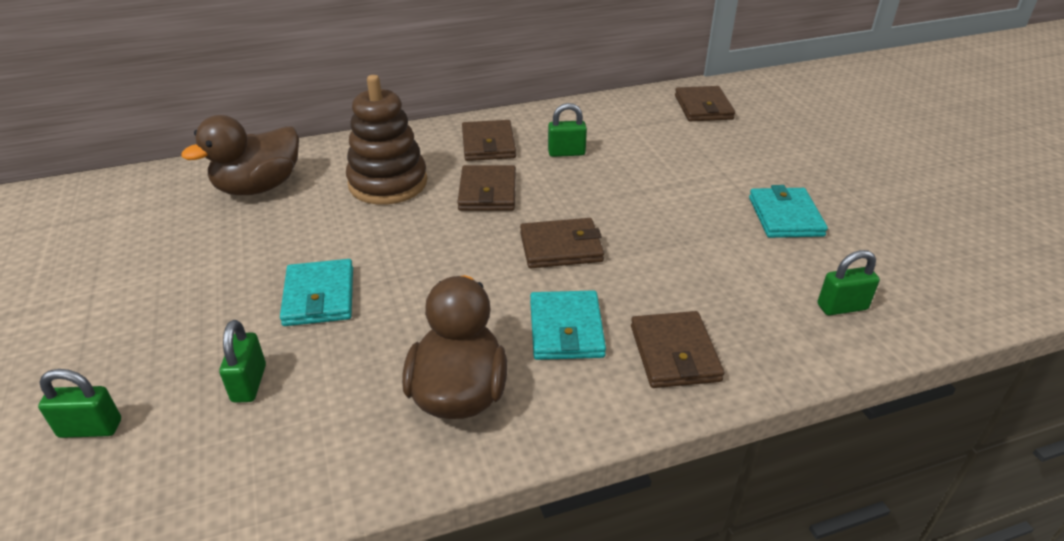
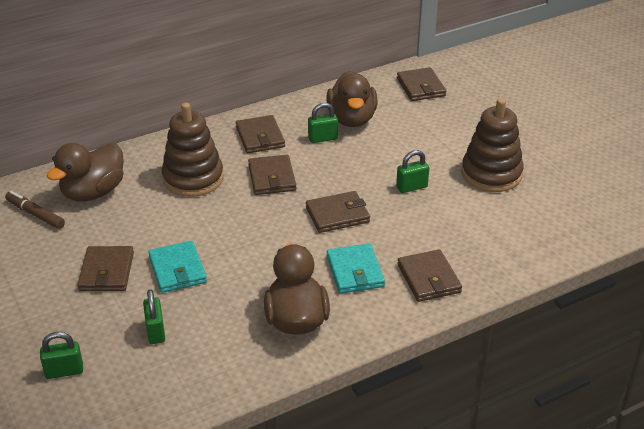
camera: 10 degrees left, 0 degrees up
turquoise wallet [749,185,828,238] -> brown stacking toy [461,98,524,192]
green padlock [818,250,880,316] -> green padlock moved to [396,150,429,193]
none -> brown marker [5,191,65,229]
none -> brown wallet [78,246,134,291]
none -> brown duck [326,71,378,127]

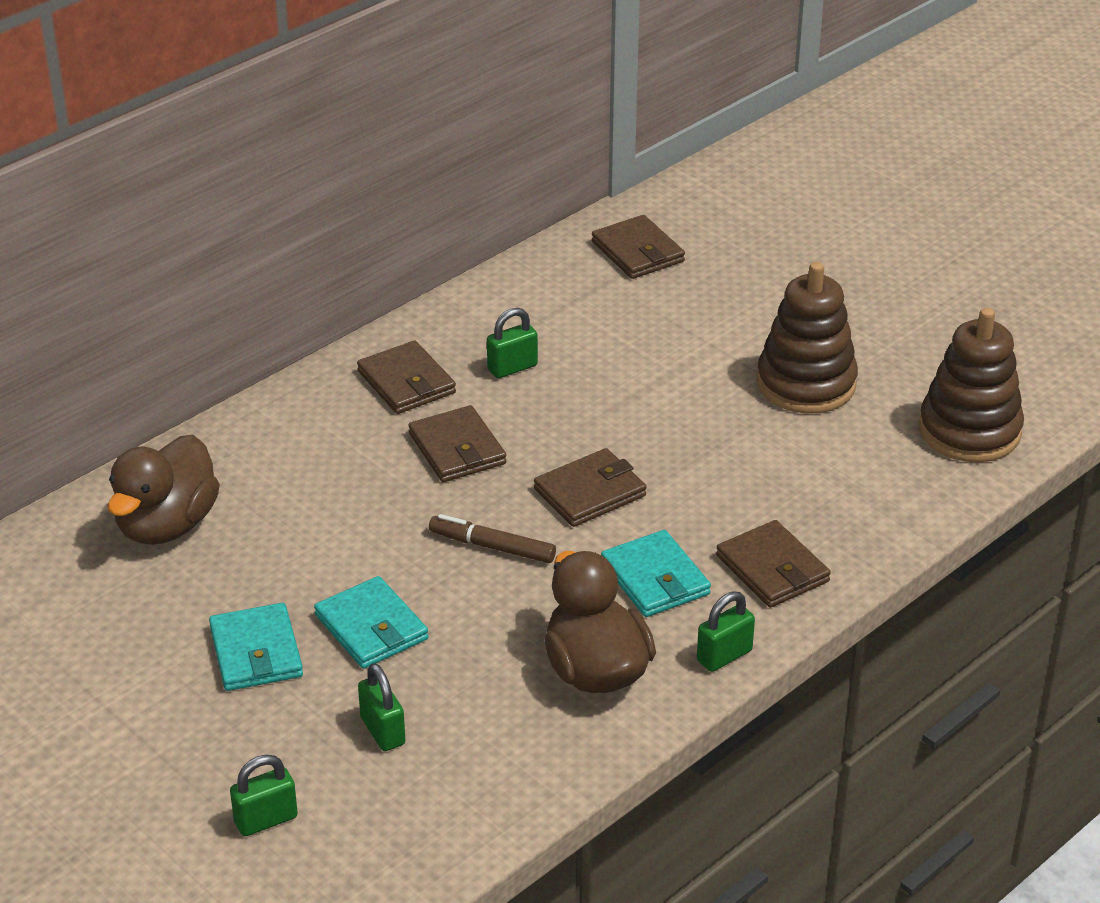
camera: 15 degrees left, 0 degrees up
brown marker [5,191,65,229] -> brown marker moved to [429,514,556,563]
brown wallet [78,246,134,291] -> turquoise wallet [209,603,303,691]
brown stacking toy [162,103,224,197] -> brown stacking toy moved to [919,308,1024,462]
brown duck [326,71,378,127] -> none
green padlock [396,150,429,193] -> green padlock moved to [697,591,755,672]

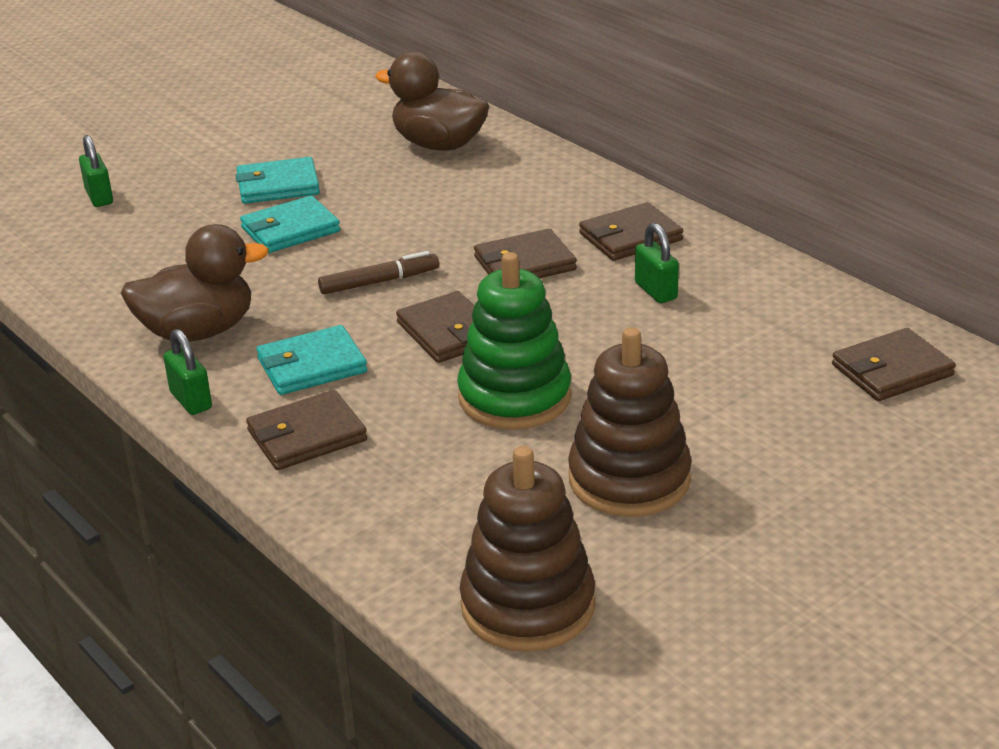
camera: 95 degrees right, 5 degrees down
green padlock [358,663,405,751] -> none
brown marker [429,514,556,563] -> brown marker turned 45 degrees clockwise [318,251,439,294]
none -> green stacking toy [457,252,571,430]

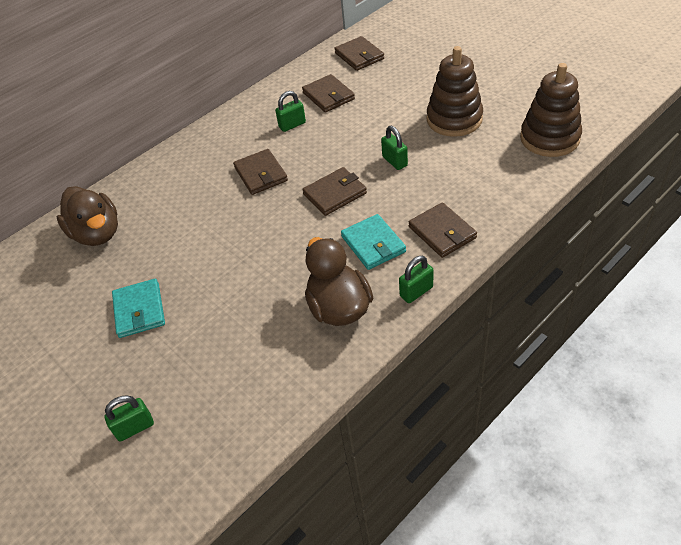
camera: 90 degrees left, 15 degrees up
turquoise wallet [240,196,340,253] -> none
brown marker [318,251,439,294] -> none
brown duck [375,51,489,151] -> brown duck turned 60 degrees counterclockwise [57,186,118,246]
green stacking toy [457,252,571,430] -> green padlock [381,126,408,170]
brown wallet [579,202,683,261] -> brown wallet moved to [302,74,355,113]

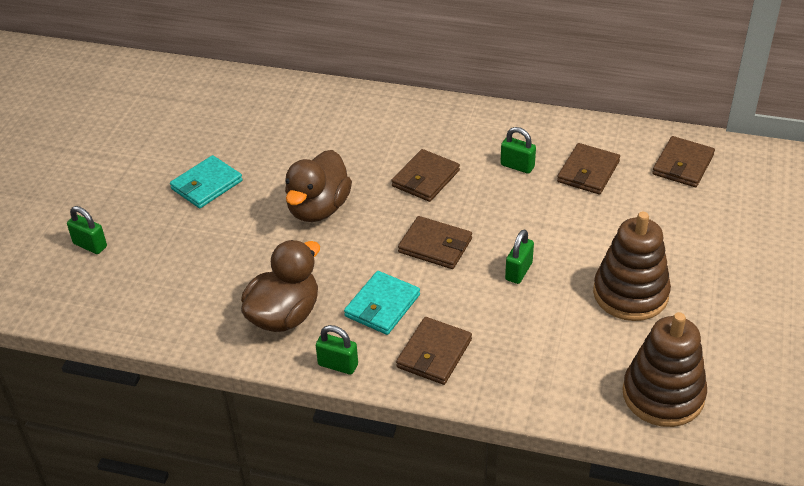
camera: 55 degrees right, 5 degrees down
brown duck [57,186,118,246] -> brown duck moved to [285,150,352,222]

